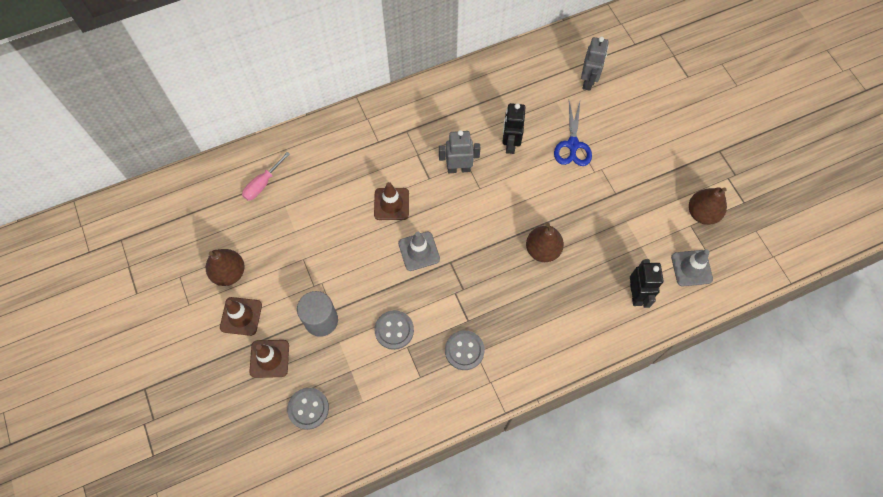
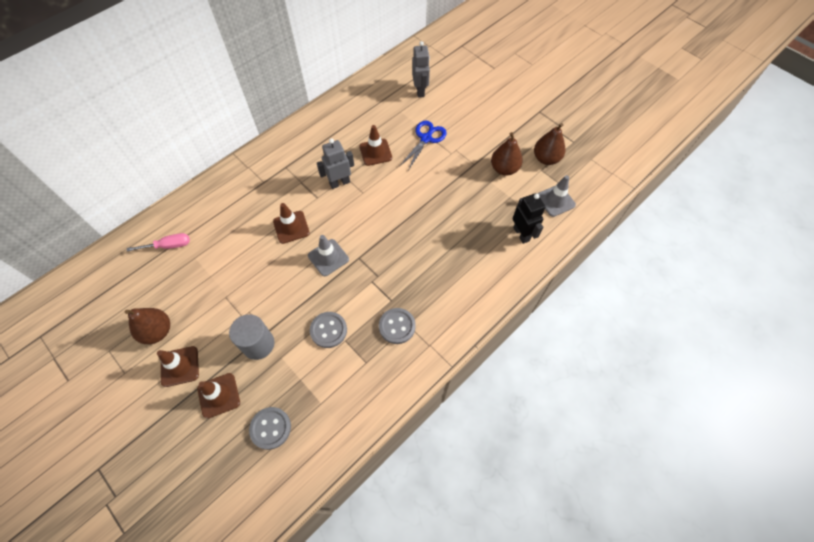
camera: 20 degrees left, 5 degrees down
pink screwdriver [242,152,290,201] -> pink screwdriver turned 120 degrees counterclockwise [127,233,190,252]
black robot [502,103,525,154] -> brown traffic cone [359,125,392,166]
brown pear [526,223,564,262] -> brown pear moved to [491,132,523,175]
blue scissors [554,101,592,166] -> blue scissors turned 135 degrees counterclockwise [399,121,447,170]

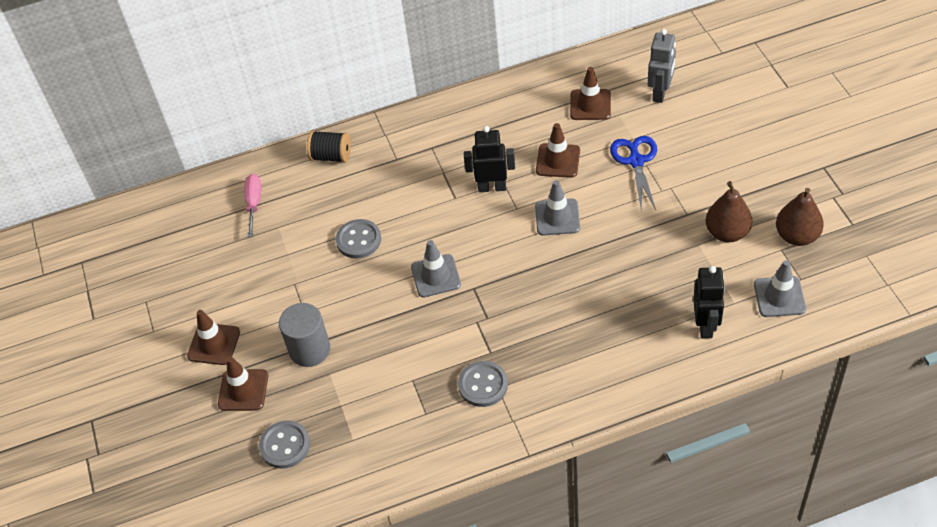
camera: 30 degrees right, 10 degrees down
brown pear [125,308,170,344] -> none
pink screwdriver [127,233,190,252] -> pink screwdriver turned 105 degrees counterclockwise [244,174,261,237]
brown traffic cone [273,203,310,244] -> brown traffic cone moved to [570,67,611,120]
grey button [310,312,347,348] -> grey button moved to [336,219,381,259]
grey robot [317,138,354,189] -> black robot [464,126,515,192]
blue scissors [399,121,447,170] -> blue scissors turned 60 degrees counterclockwise [610,136,657,211]
none -> black spool [307,131,351,163]
none -> grey traffic cone [535,180,580,236]

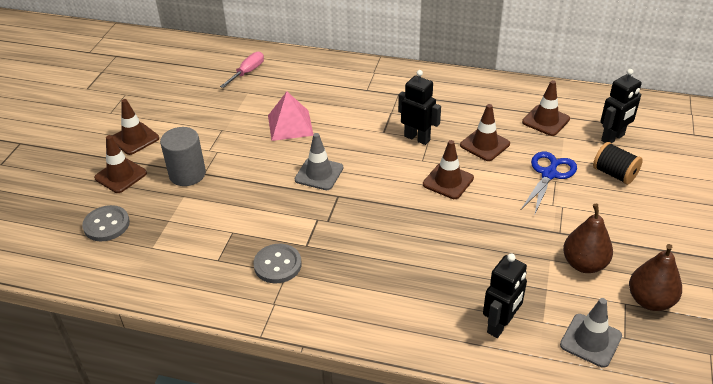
camera: 30 degrees right, 10 degrees down
black spool [307,131,351,163] -> black spool moved to [593,142,643,185]
grey button [336,219,381,259] -> pink pyramid [268,92,313,141]
grey traffic cone [535,180,580,236] -> brown traffic cone [423,140,474,199]
grey robot [648,29,676,103] -> black robot [600,69,642,144]

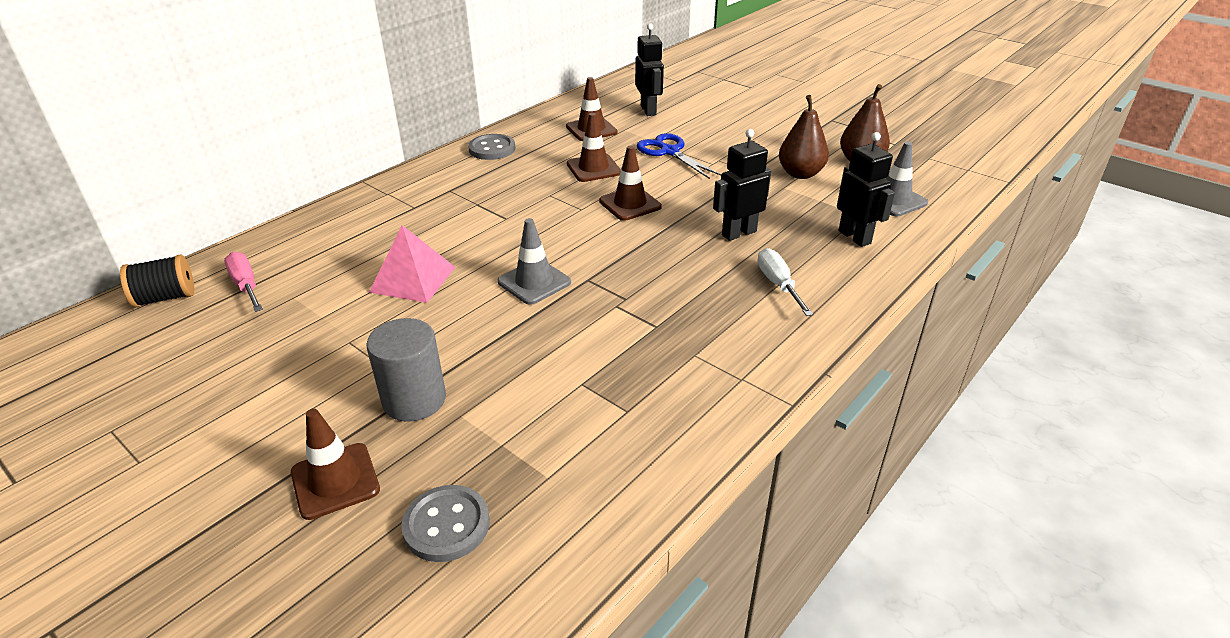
camera: 65 degrees left, 5 degrees down
brown traffic cone [112,99,159,155] -> none
grey button [253,244,302,283] -> grey button moved to [468,134,515,160]
black robot [398,70,441,145] -> black robot moved to [713,129,771,241]
black spool [593,142,643,185] -> black spool moved to [120,255,194,308]
none -> white screwdriver [757,248,813,316]

